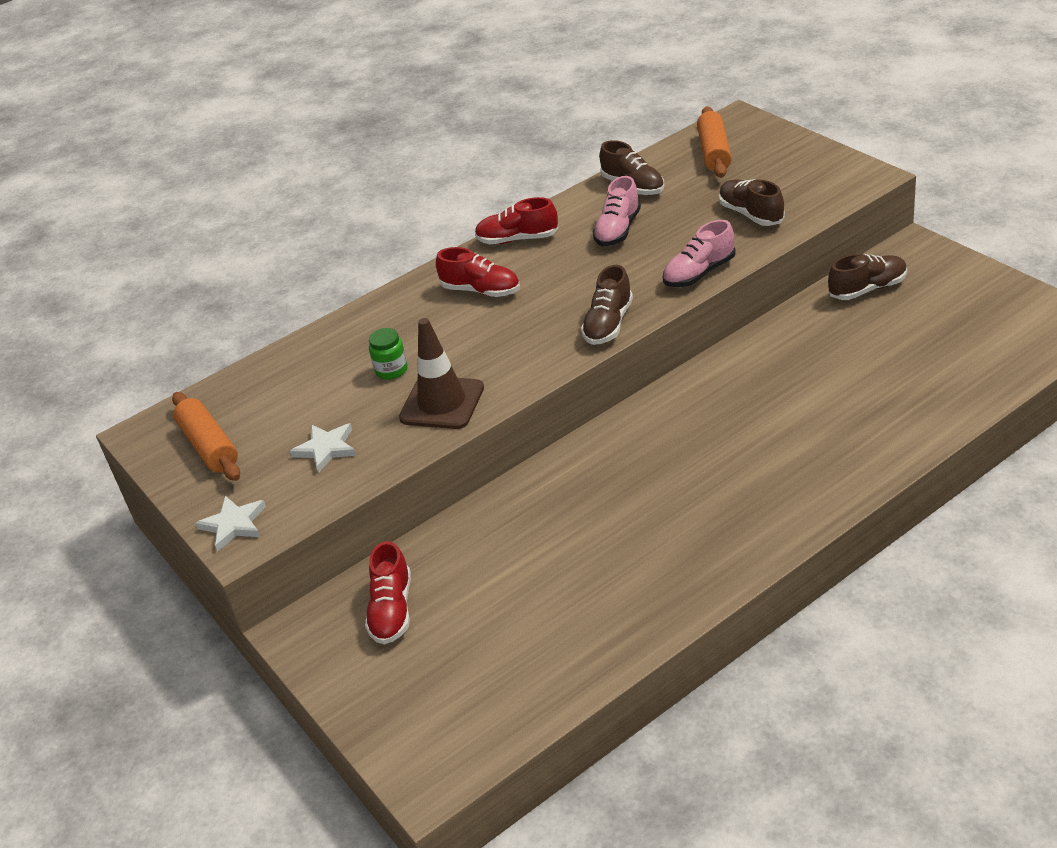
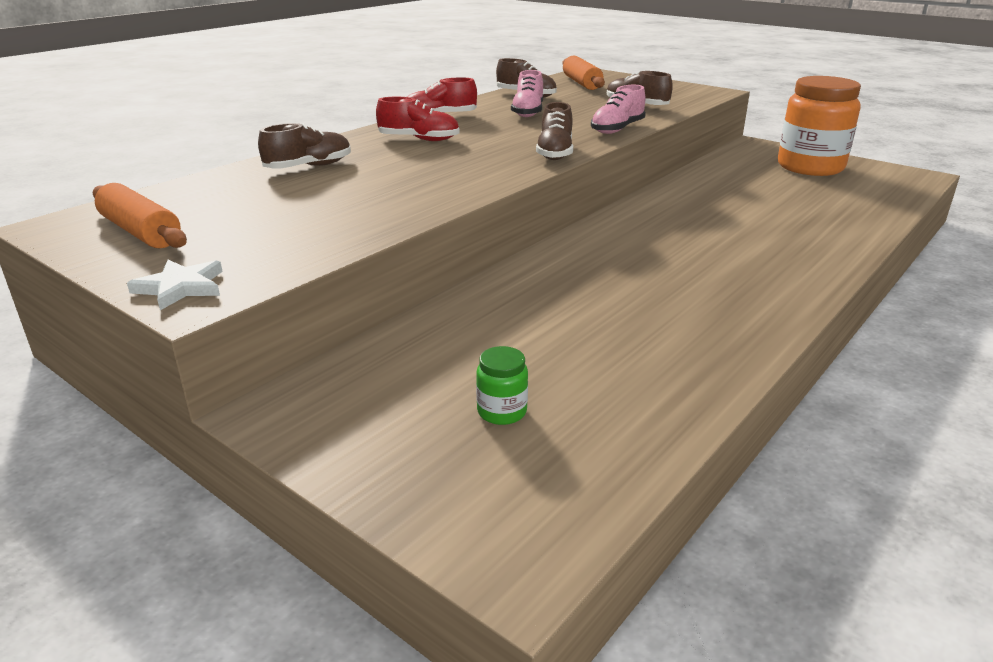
camera: 20 degrees left, 10 degrees down
white star [290,423,357,473] -> none
red shoe [365,541,411,645] -> none
green jar [369,328,408,380] -> green jar moved to [476,346,528,425]
brown traffic cone [399,318,484,429] -> none
brown shoe [828,254,907,300] -> brown shoe moved to [258,123,351,169]
none -> orange jar [778,76,861,176]

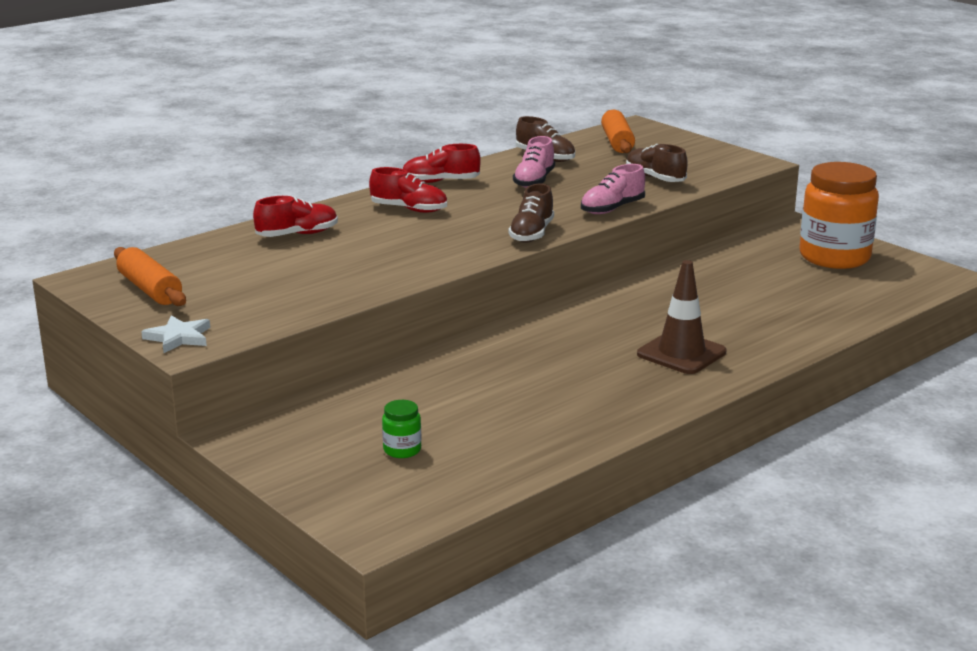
camera: 10 degrees right, 5 degrees down
brown shoe [258,123,351,169] -> red shoe [253,196,338,237]
none -> brown traffic cone [637,260,726,374]

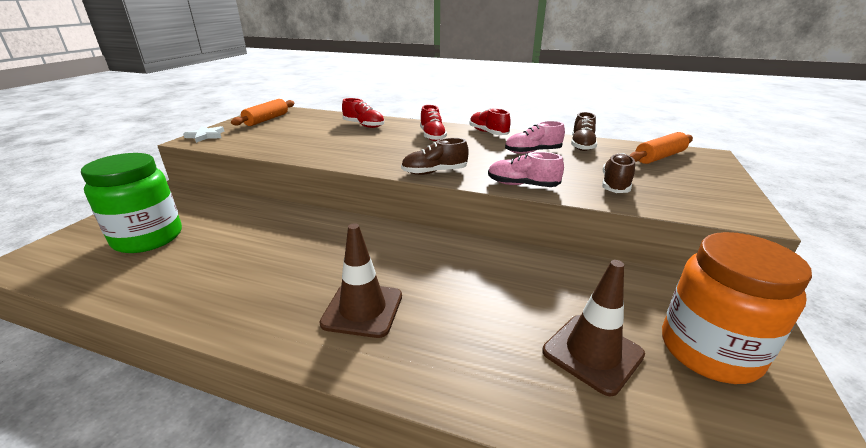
camera: 60 degrees right, 5 degrees up
green jar [382,400,421,458] -> green jar [81,153,182,253], size x2.45
none -> brown traffic cone [542,260,645,397]

